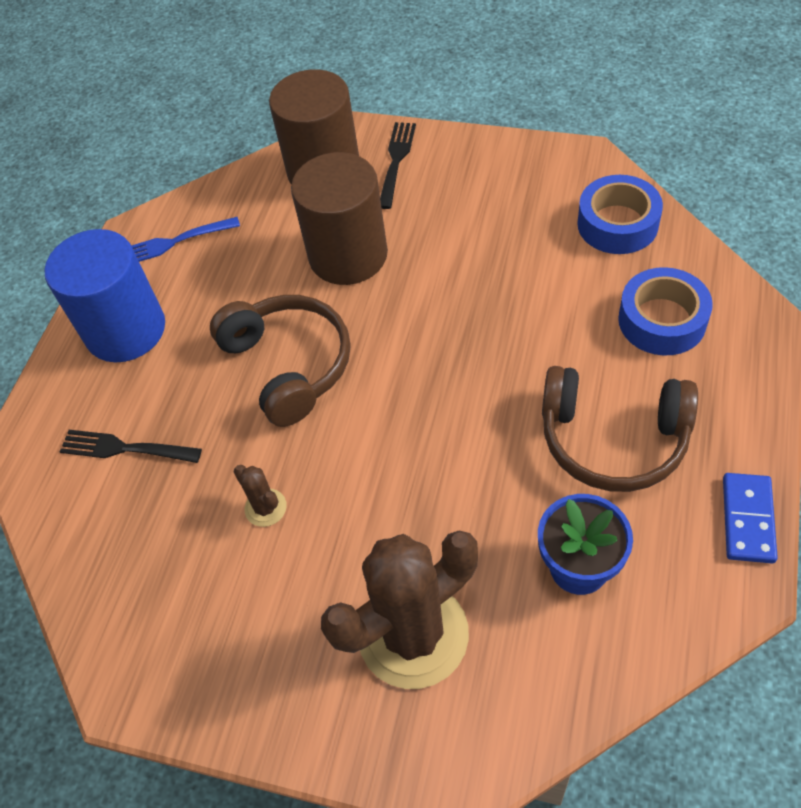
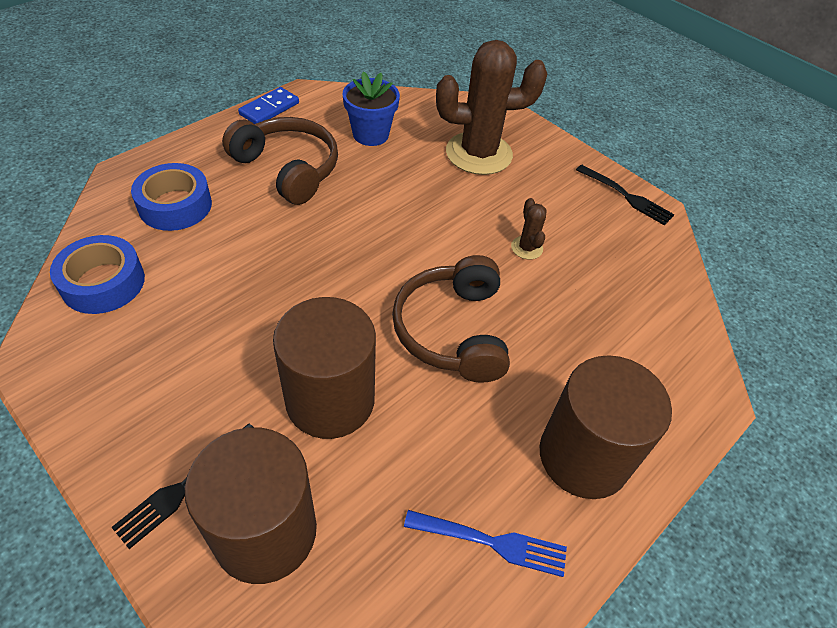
camera: 160 degrees left, 5 degrees down
blue cylinder [45,229,165,362] -> brown cylinder [540,355,672,499]
black fork [60,430,202,463] -> black fork moved to [576,165,675,226]

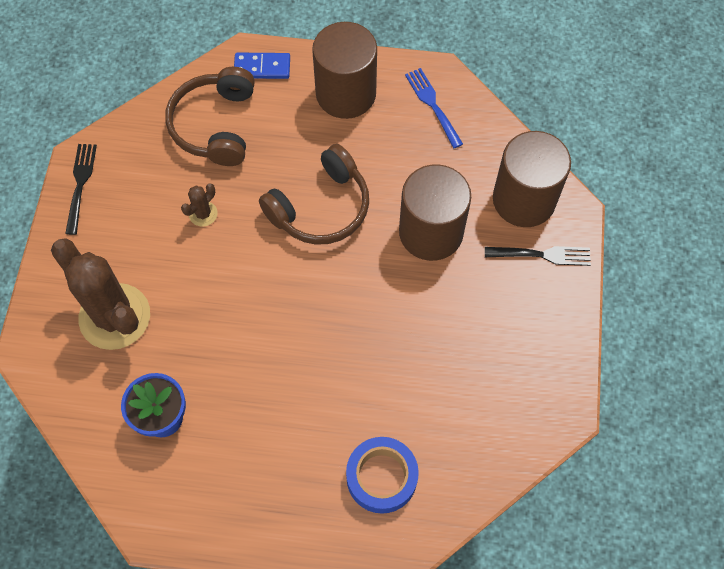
camera: 125 degrees left, 15 degrees up
blue tape [50,235,145,314] -> none
brown headphones [222,117,338,205] -> brown headphones moved to [165,67,255,166]
blue domino [238,87,299,124] -> blue domino moved to [234,53,290,79]

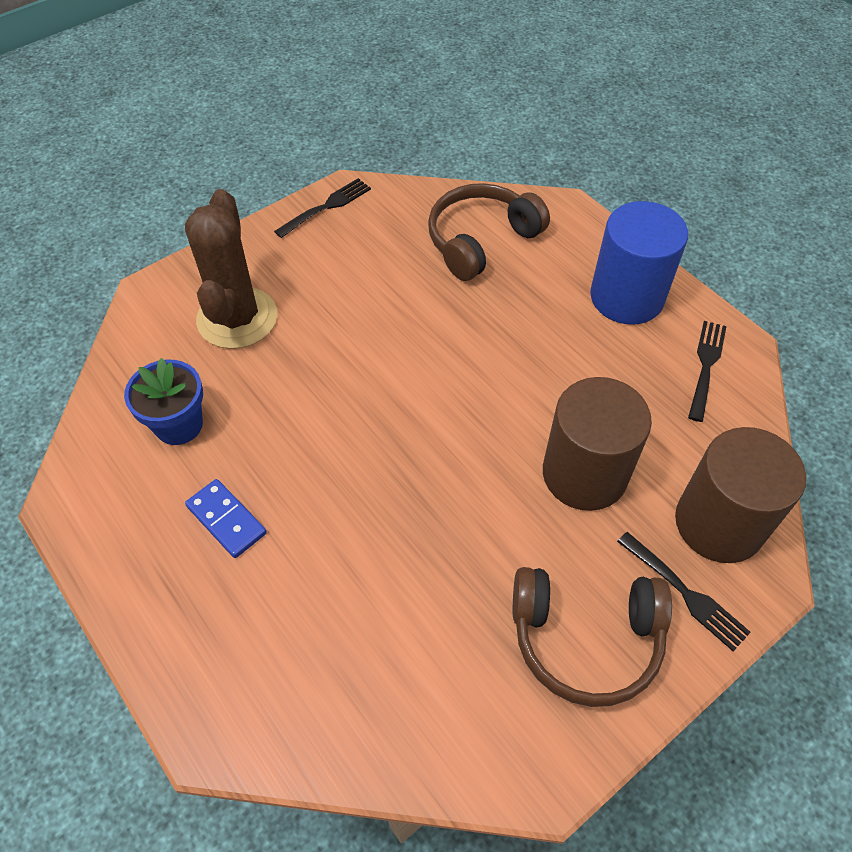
camera: 45 degrees right, 10 degrees down
brown cactus [181,184,218,227] -> none
blue domino [234,53,290,79] -> blue domino moved to [185,479,267,558]
brown headphones [259,144,369,245] -> brown headphones moved to [513,567,672,707]
brown cylinder [312,22,377,119] -> blue cylinder [590,201,688,325]
blue tape [346,437,419,514] -> none
blue fork [405,68,463,148] -> black fork [688,321,727,422]

